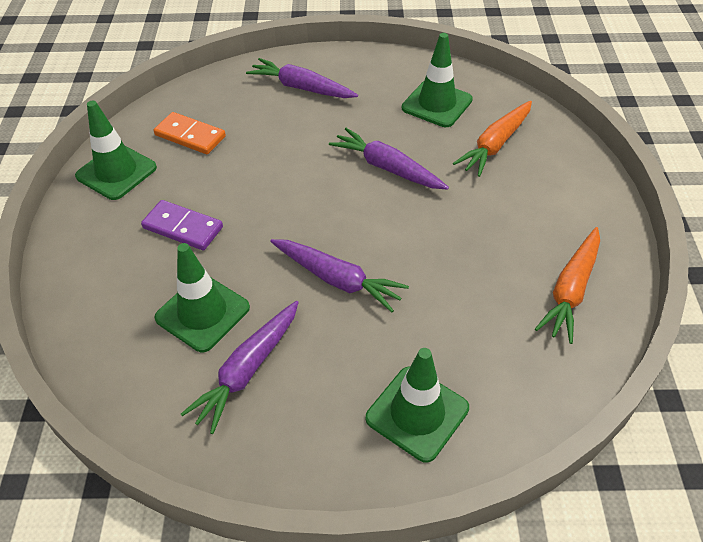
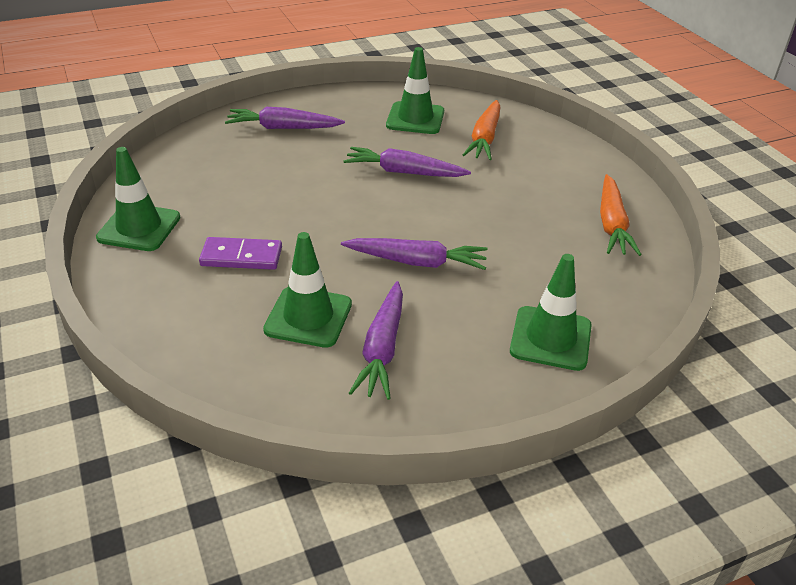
camera: 25 degrees left, 10 degrees down
orange domino [154,112,226,154] -> none

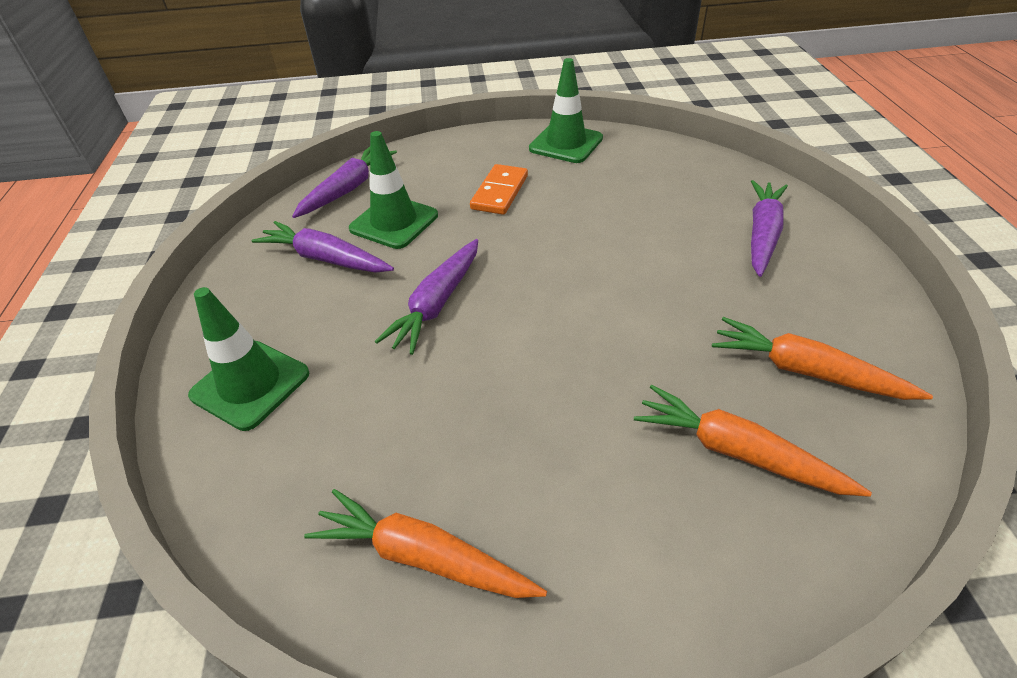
camera: 110 degrees right, 5 degrees up
purple domino [199,237,282,270] -> orange domino [470,164,528,215]
purple carrot [343,147,471,177] -> purple carrot moved to [292,147,397,218]
green traffic cone [386,47,444,134] -> orange carrot [712,317,933,400]

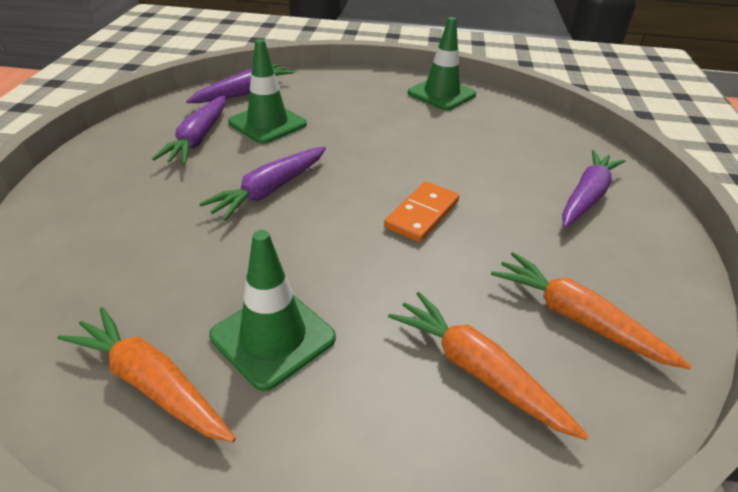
camera: 10 degrees right, 5 degrees down
green traffic cone [188,287,309,431] -> green traffic cone moved to [209,230,336,391]
purple carrot [252,221,394,272] -> purple carrot turned 120 degrees counterclockwise [152,95,225,164]
orange domino [470,164,528,215] -> orange domino moved to [384,181,459,242]

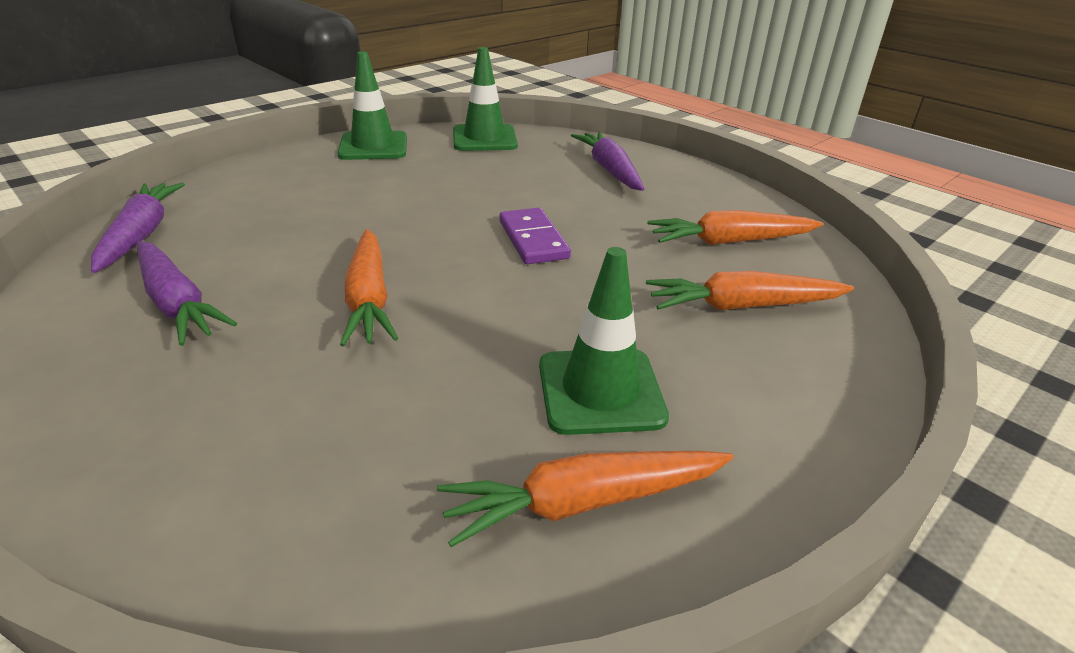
camera: 50 degrees left, 5 degrees down
purple carrot [199,146,326,221] -> orange carrot [340,229,398,347]
green traffic cone [228,39,307,144] -> green traffic cone moved to [453,47,518,151]
orange domino [384,181,459,242] -> purple domino [499,208,571,264]

